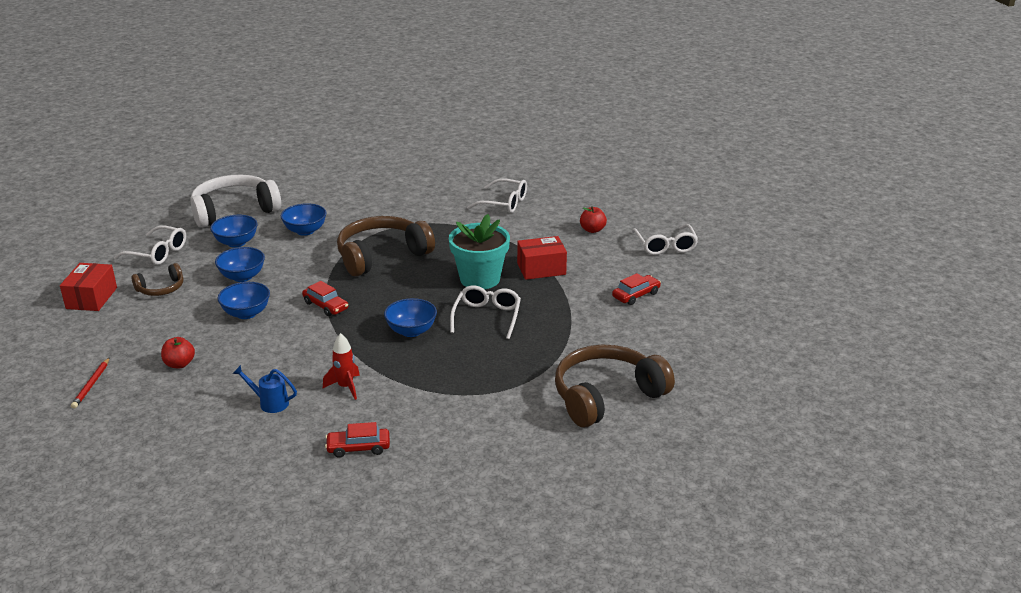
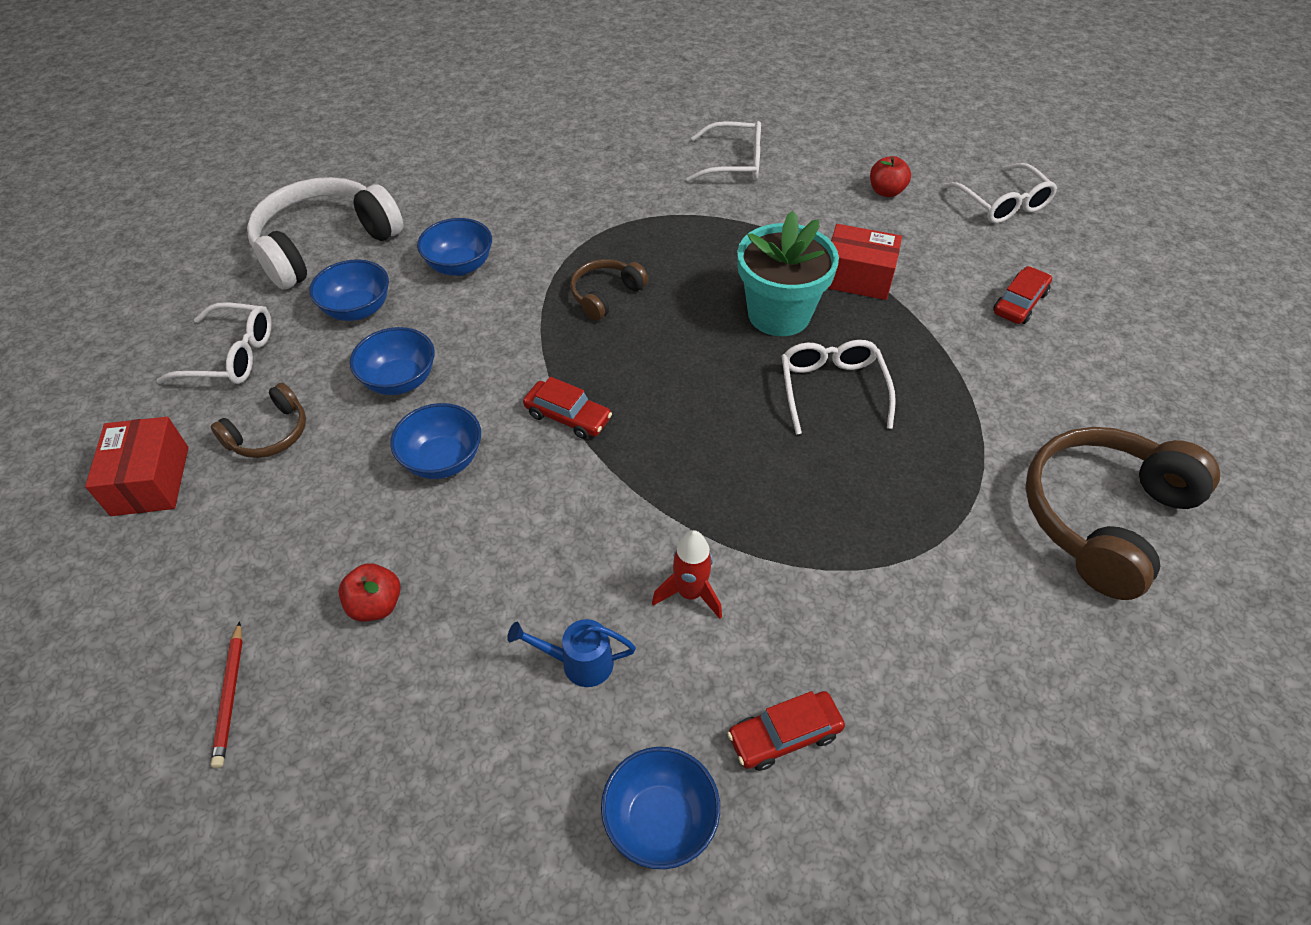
camera: 15 degrees left, 20 degrees up
brown headphones [337,216,435,277] -> brown headphones [570,259,648,321], size x0.50
blue bowl [384,298,437,337] -> blue bowl moved to [601,747,720,869]
red box [517,236,567,280] -> red box turned 45 degrees clockwise [827,224,902,300]

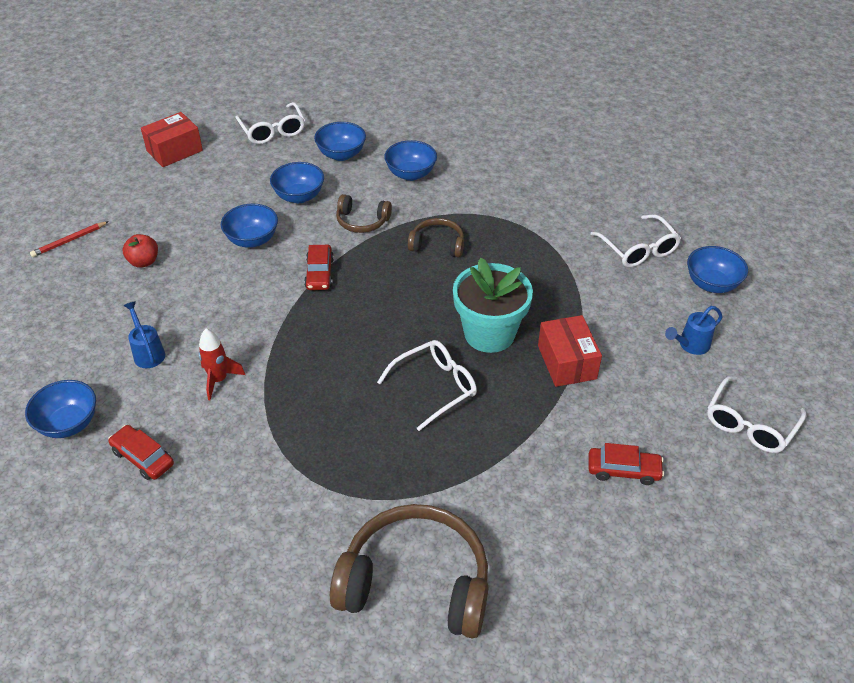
camera: 60 degrees right, 5 degrees down
brown headphones [211,383,306,458] -> brown headphones moved to [336,194,392,233]
white headphones [247,177,403,290] -> none
red apple [870,156,911,197] -> blue watering can [665,306,722,355]
none -> blue bowl [687,246,748,293]

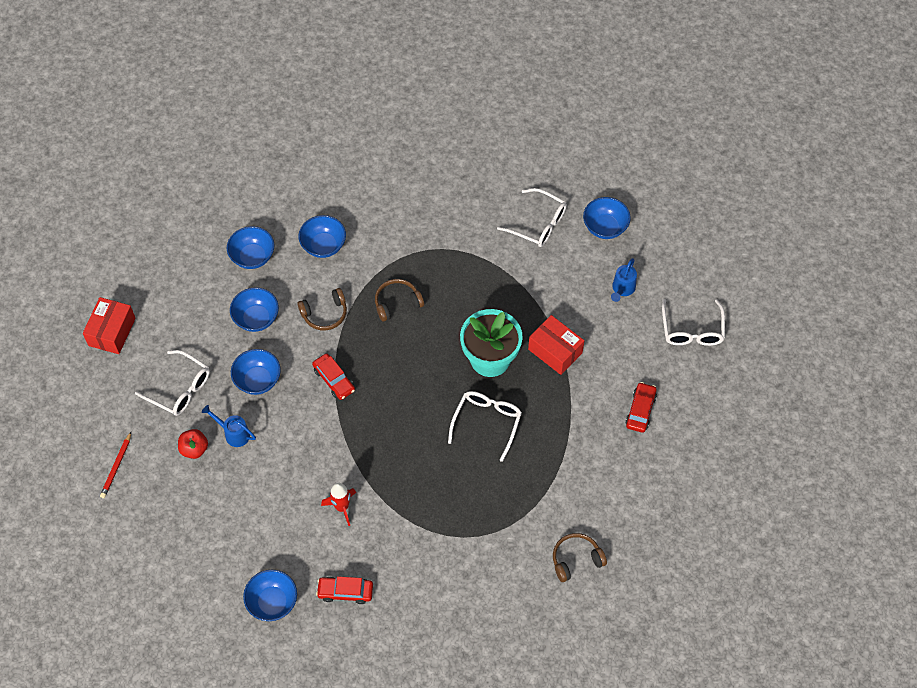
camera: 35 degrees left, 15 degrees up
blue watering can [123,301,165,368] -> blue watering can moved to [202,405,256,447]
white glasses [235,102,305,144] -> white glasses moved to [135,350,210,416]
brown headphones [330,504,488,638] -> brown headphones [553,533,607,582], size x0.50
red car [588,443,664,485] -> red car turned 45 degrees counterclockwise [626,382,657,433]

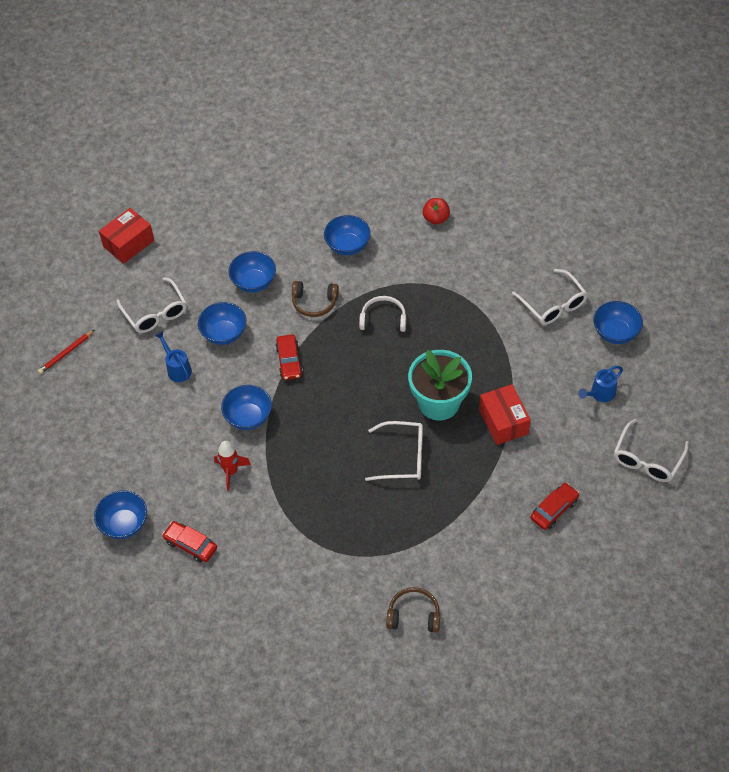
camera: 30 degrees right, 5 degrees down
red apple [178,429,208,459] -> red apple moved to [423,198,450,225]
blue bowl [227,226,274,269] -> blue bowl moved to [221,385,272,430]
brown headphones [375,279,424,322] -> white headphones [359,296,406,332]
white glasses [448,391,522,462] -> white glasses turned 45 degrees clockwise [365,421,423,481]

